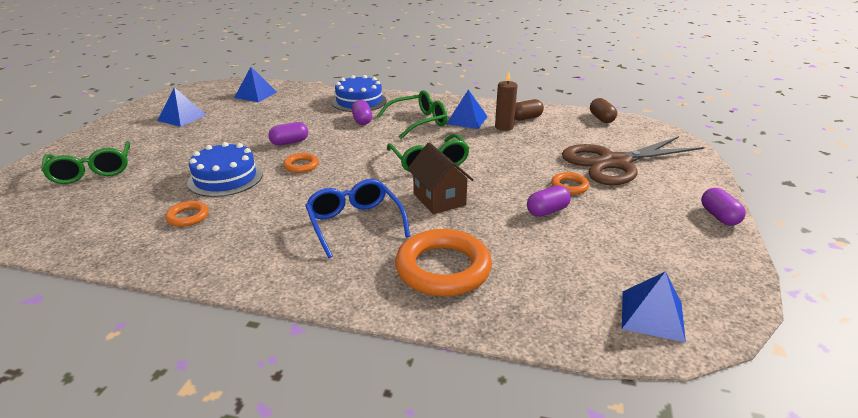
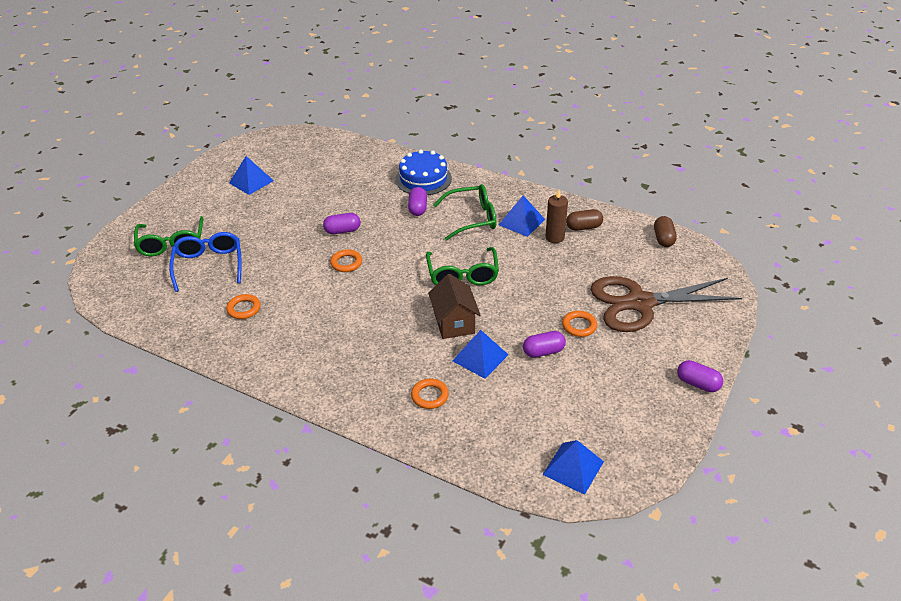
camera: 15 degrees right, 10 degrees up
blue cake [187,142,263,197] -> none
blue pyramid [234,67,277,102] -> blue pyramid moved to [452,330,508,379]
blue glasses [305,179,410,258] -> blue glasses moved to [169,232,242,292]
orange ring [395,229,492,296] -> orange ring [411,379,449,409], size x0.48
purple capsule [701,188,746,226] -> purple capsule turned 60 degrees counterclockwise [677,360,723,392]

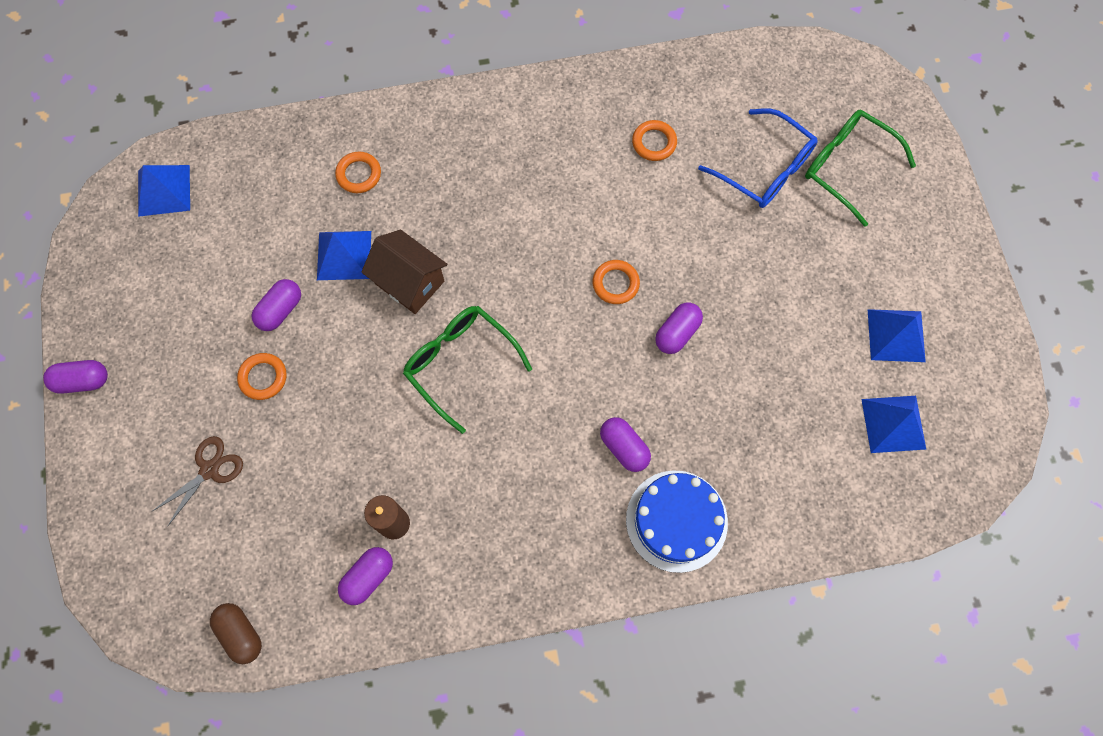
camera: 140 degrees right, 30 degrees up
green glasses [433,184,496,241] -> none
blue pyramid [499,195,545,237] -> blue pyramid moved to [861,396,926,453]
brown capsule [566,209,603,231] -> purple capsule [338,547,393,605]
brown scissors [590,276,742,332] -> brown scissors [153,436,243,527], size x0.44

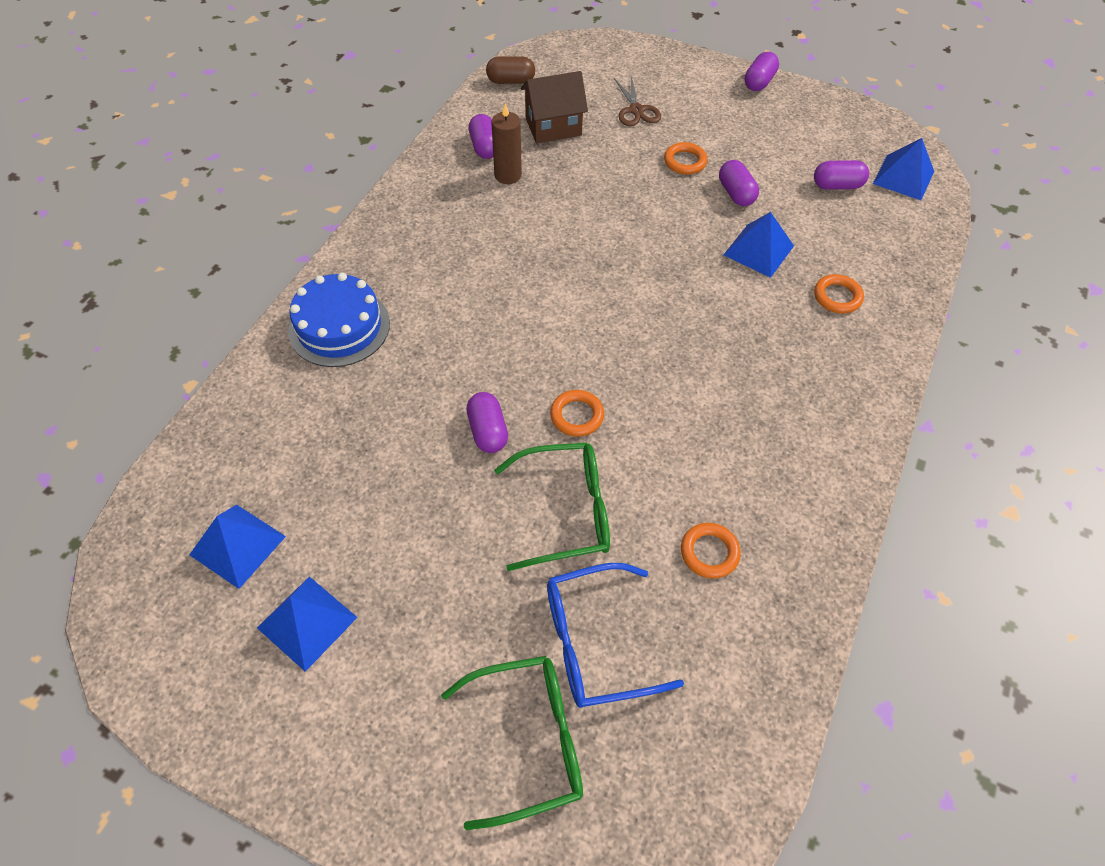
camera: 125 degrees right, 15 degrees down
brown house [361,229,447,314] -> brown house moved to [521,71,588,143]
green glasses [403,306,532,434] -> green glasses moved to [494,443,610,571]
purple capsule [600,417,651,472] -> purple capsule moved to [814,160,869,190]

